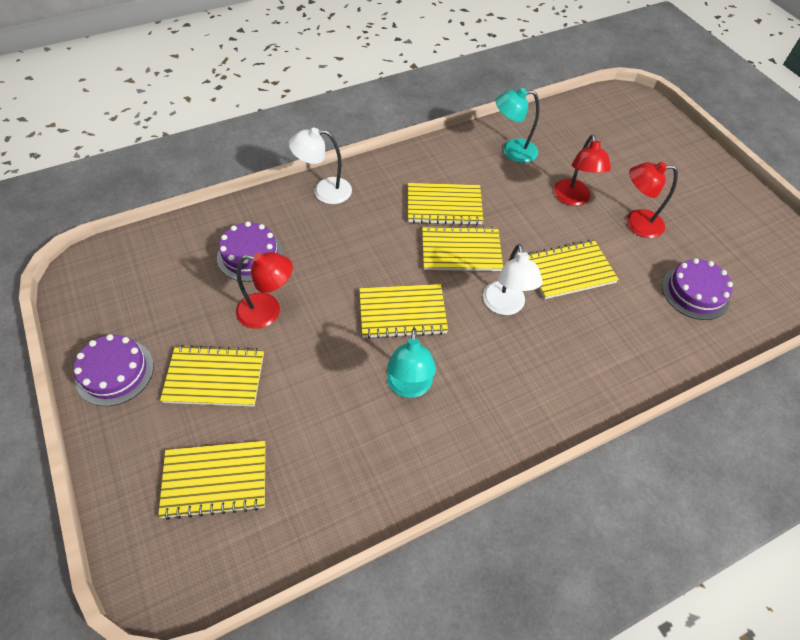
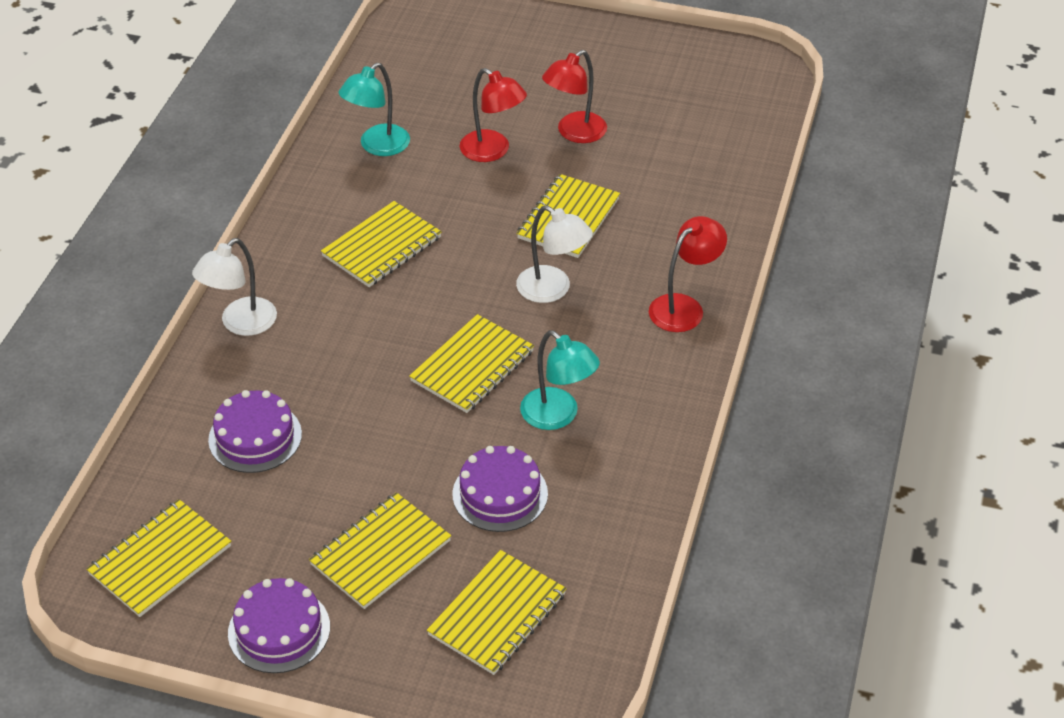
camera: 45 degrees left, 10 degrees down
red lamp [236,252,293,329] -> red lamp moved to [649,216,727,332]
yellow notebook [422,225,503,271] -> yellow notebook moved to [86,499,231,617]
purple cake [662,258,733,320] -> purple cake moved to [452,446,548,532]

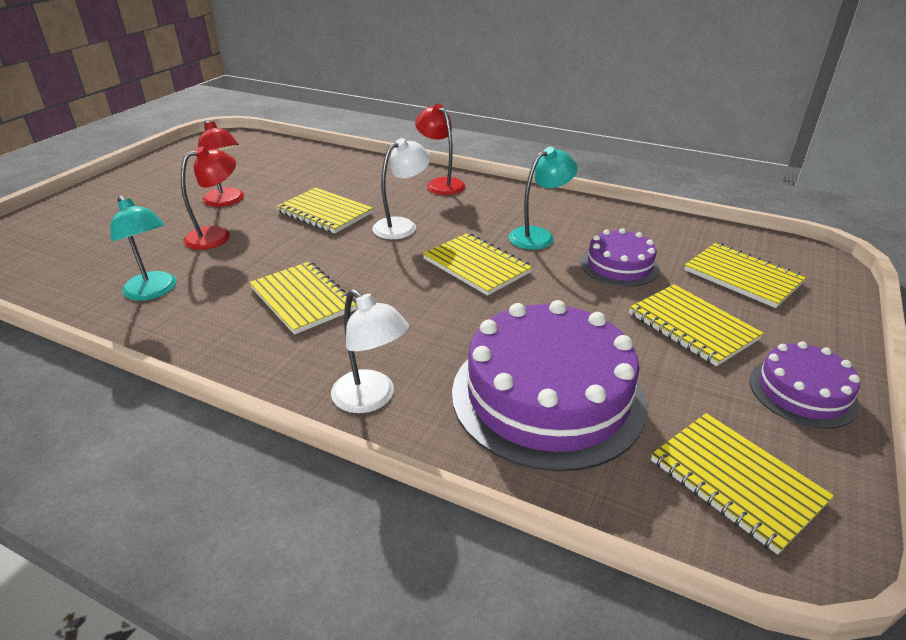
camera: 80 degrees left, 10 degrees down
purple cake [208,390,302,473] -> purple cake [452,300,647,472], size x1.91

